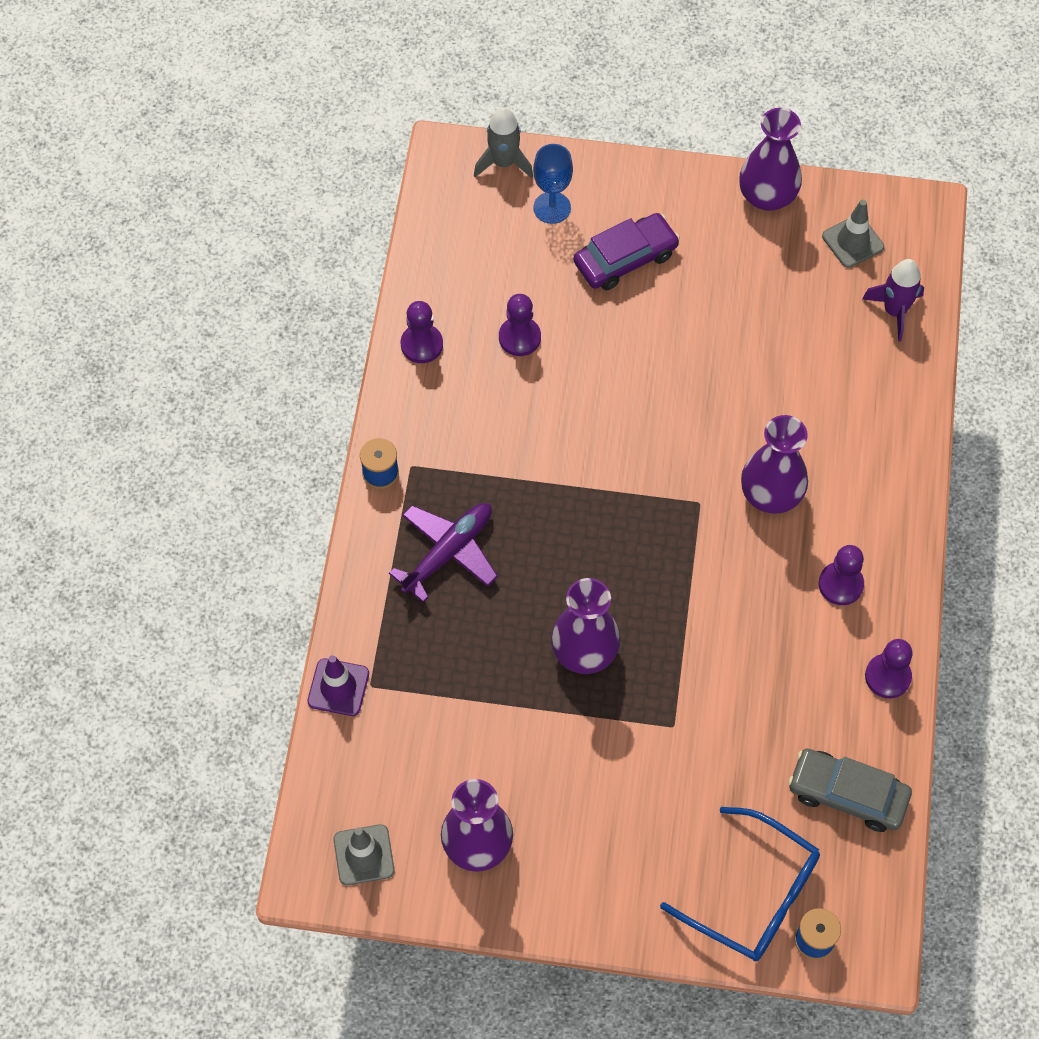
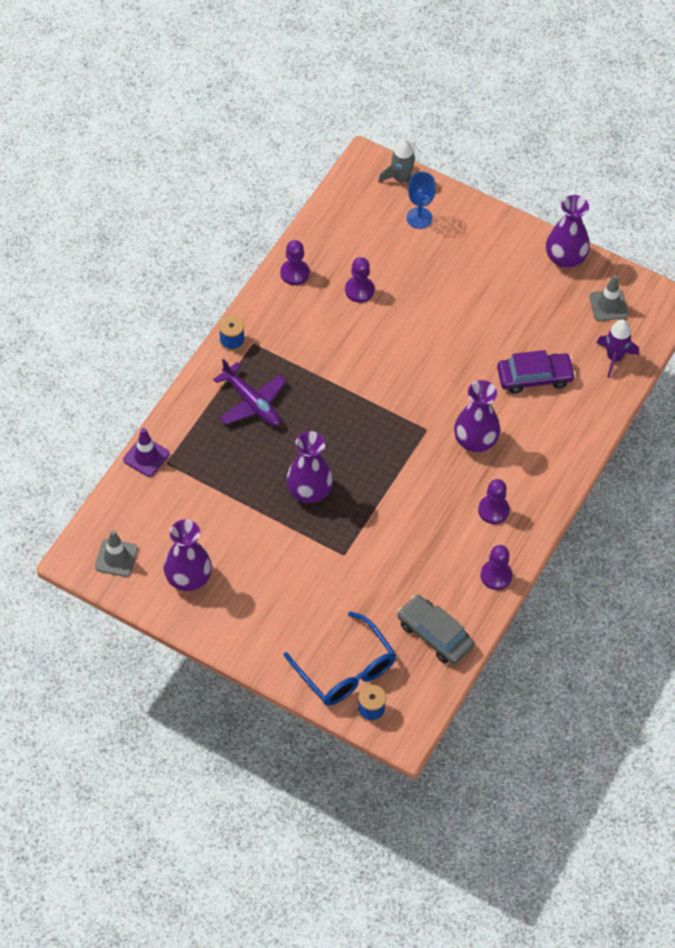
camera: 20 degrees right, 5 degrees down
purple plane [389,503,498,602] -> purple plane turned 75 degrees clockwise [213,359,286,426]
purple car [574,213,680,290] -> purple car moved to [497,350,576,394]

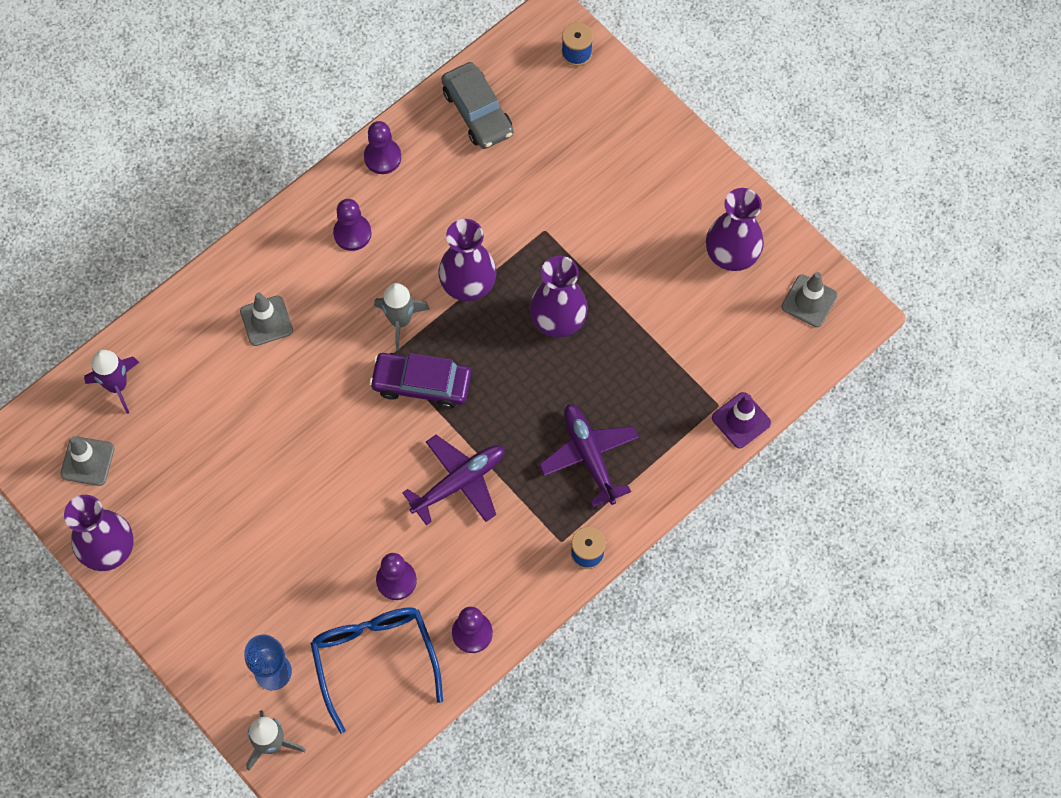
camera: 160 degrees left, 10 degrees up
blue glasses [284,611,396,706] -> blue glasses moved to [310,607,443,734]
purple vase [454,380,500,452] -> purple vase moved to [439,219,497,301]
purple car [497,350,576,394] -> purple car moved to [369,353,471,409]
none -> grey traffic cone [240,292,293,346]
none -> grey rocket [374,283,430,351]
none -> purple plane [402,435,505,525]

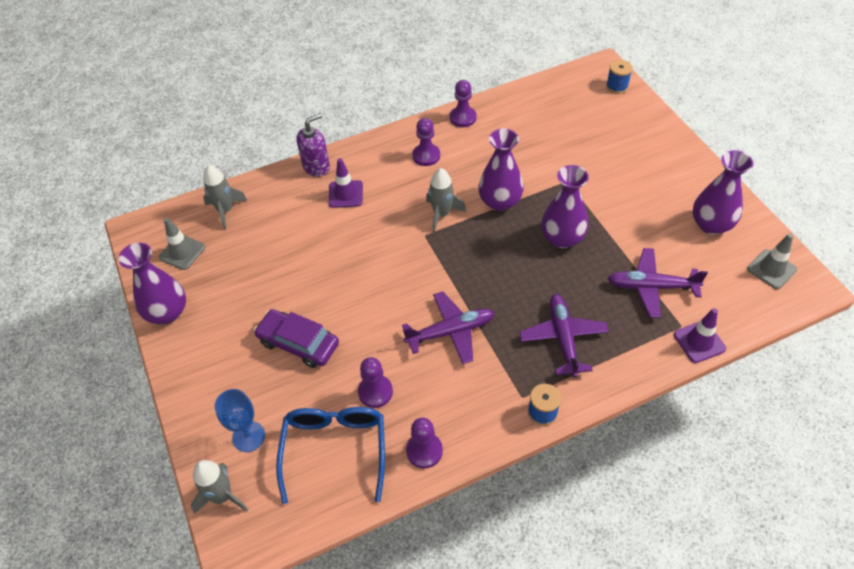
camera: 20 degrees right, 15 degrees down
purple rocket [84,350,139,414] -> grey rocket [203,165,247,229]
grey traffic cone [240,292,293,346] -> purple traffic cone [329,158,363,208]
purple car [369,353,471,409] -> purple car moved to [254,309,339,368]
grey car [441,62,514,149] -> none
none -> purple soap dispenser [296,113,330,177]
none -> purple plane [608,248,708,318]

